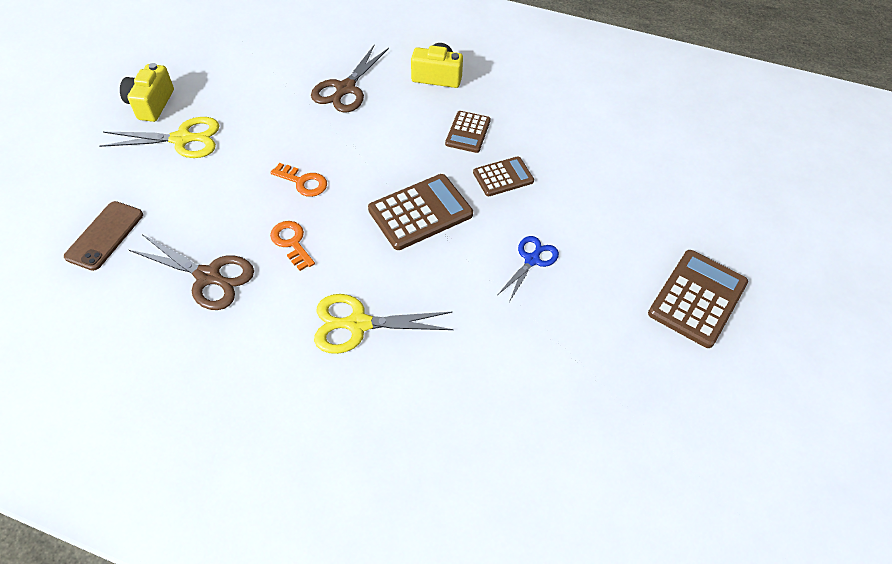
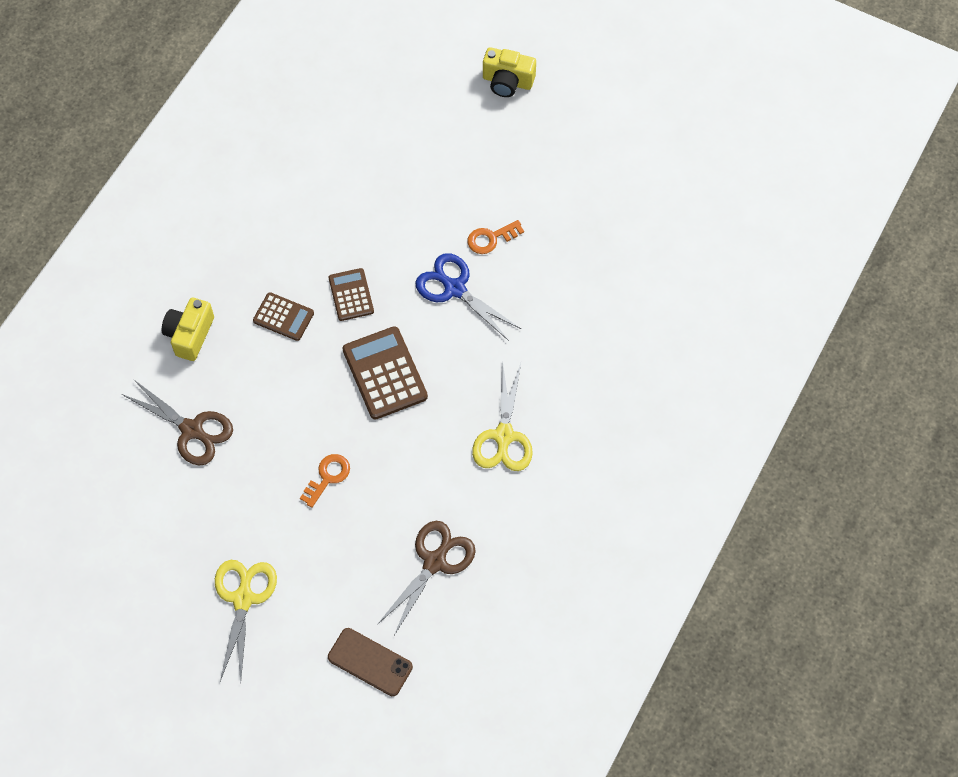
camera: 80 degrees left, 10 degrees up
yellow camera [120,63,174,122] -> yellow camera moved to [483,47,536,97]
orange key [270,221,315,271] -> orange key moved to [468,220,524,254]
blue scissors [498,236,559,302] -> blue scissors [415,253,521,341], size x1.53
brown calculator [648,250,748,348] -> none

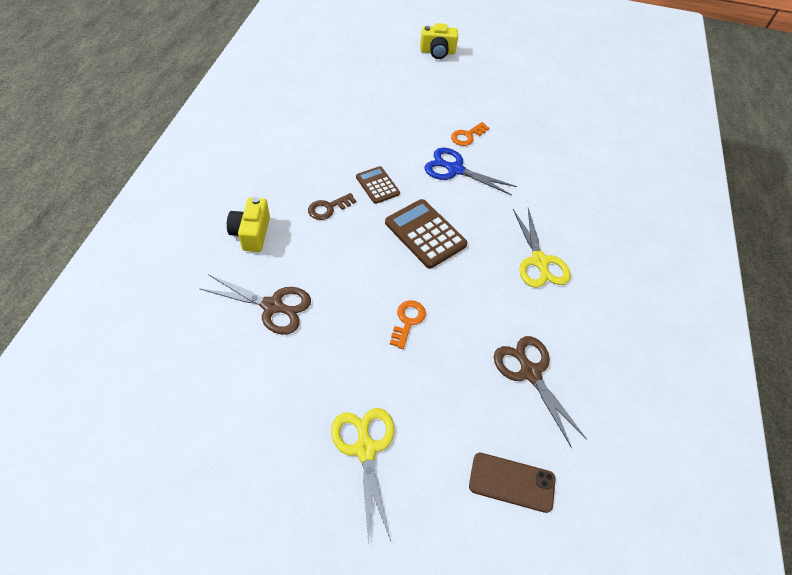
camera: 20 degrees left, 10 degrees down
brown calculator [253,292,314,341] -> brown key [308,193,356,220]
brown scissors [377,521,476,635] -> brown scissors turned 45 degrees counterclockwise [494,336,587,447]

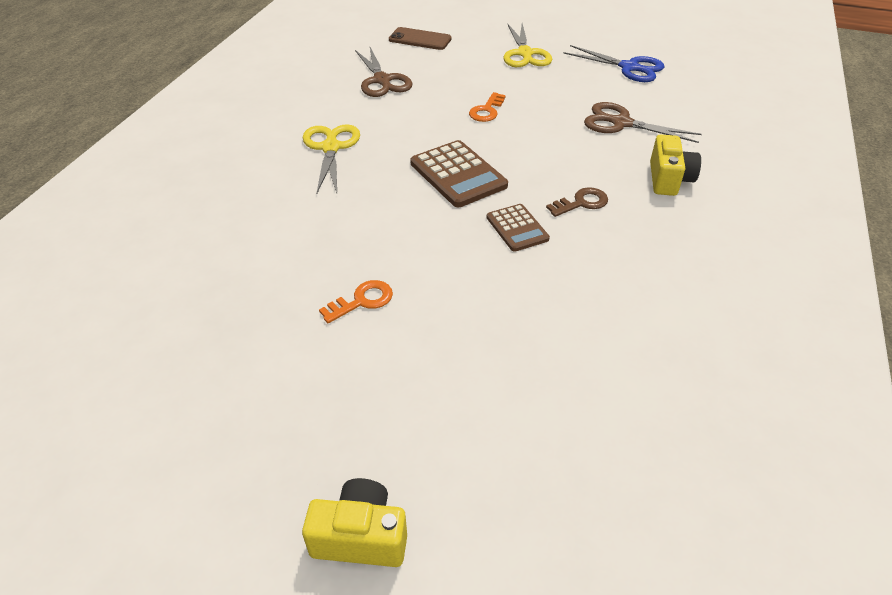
camera: 170 degrees left, 10 degrees down
blue scissors [425,148,517,196] -> blue scissors moved to [564,45,664,82]

